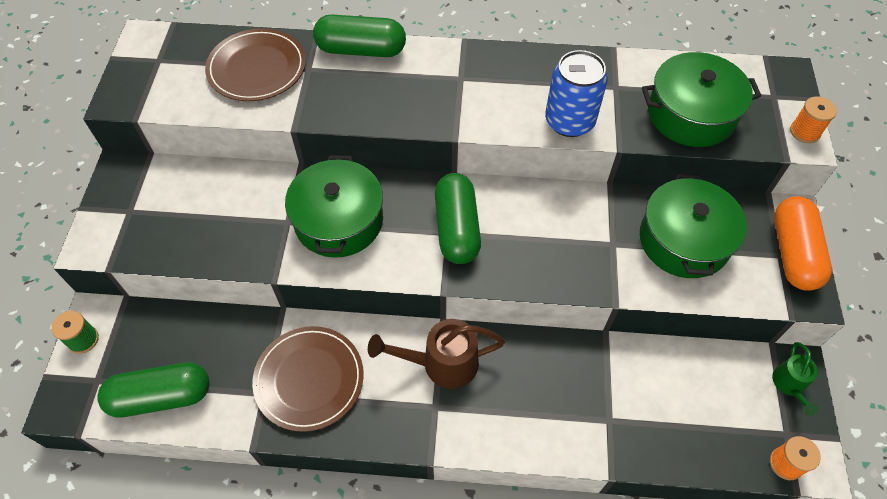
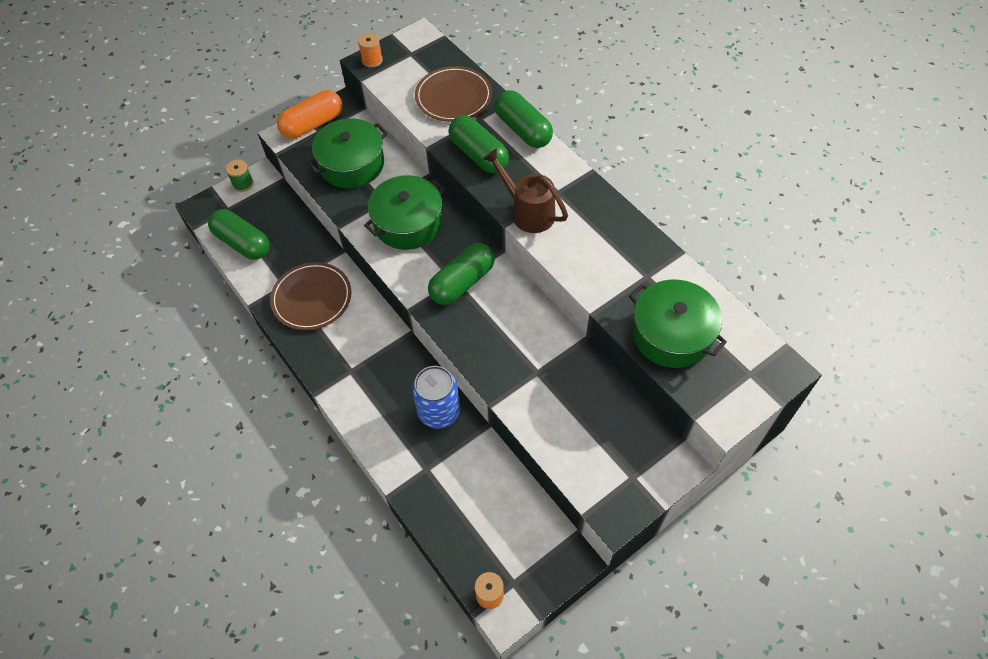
camera: 50 degrees right, 0 degrees up
brown watering can [368,319,505,389] -> brown watering can moved to [483,148,568,233]
blue can [545,50,608,137] -> blue can moved to [412,366,460,429]
green pot [640,174,747,278] -> green pot moved to [307,118,388,188]
green watering can [772,342,818,416] -> none
orange capsule [774,196,832,290] -> orange capsule moved to [277,90,342,139]
orange spool [790,97,837,143] -> orange spool moved to [358,33,383,68]
none -> green capsule [449,115,509,173]

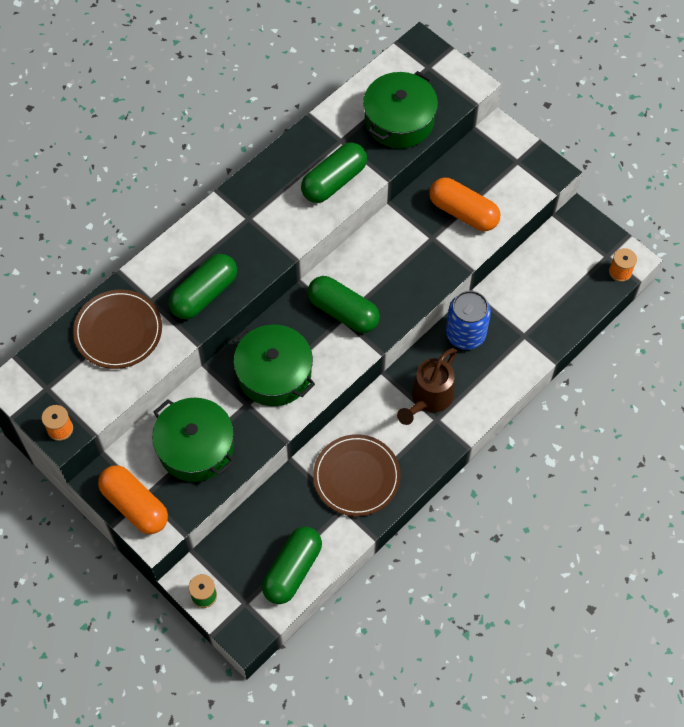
camera: 100 degrees left, 5 degrees up
brown watering can [483,148,568,233] -> brown watering can moved to [397,348,457,425]
green capsule [494,90,553,148] -> green capsule moved to [301,143,367,203]
none -> orange capsule [429,178,500,231]

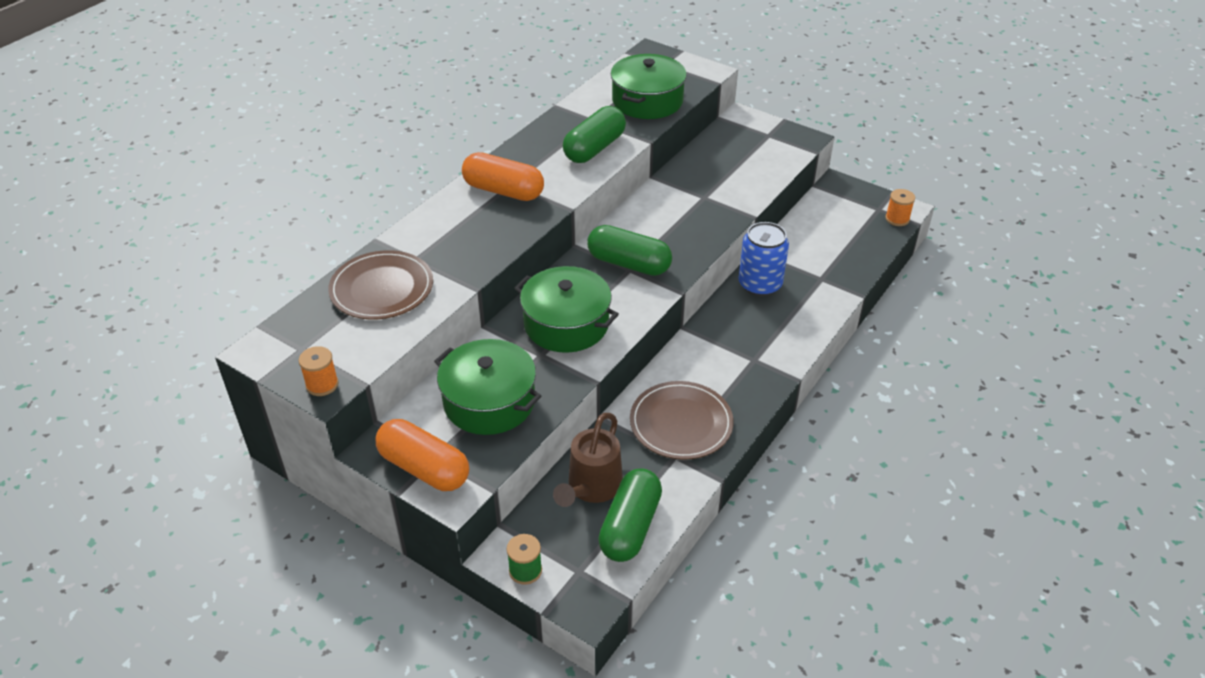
camera: 10 degrees left, 20 degrees down
green capsule [169,254,237,319] -> none
brown watering can [397,348,457,425] -> brown watering can moved to [553,413,623,507]
orange capsule [429,178,500,231] -> orange capsule moved to [462,152,544,201]

